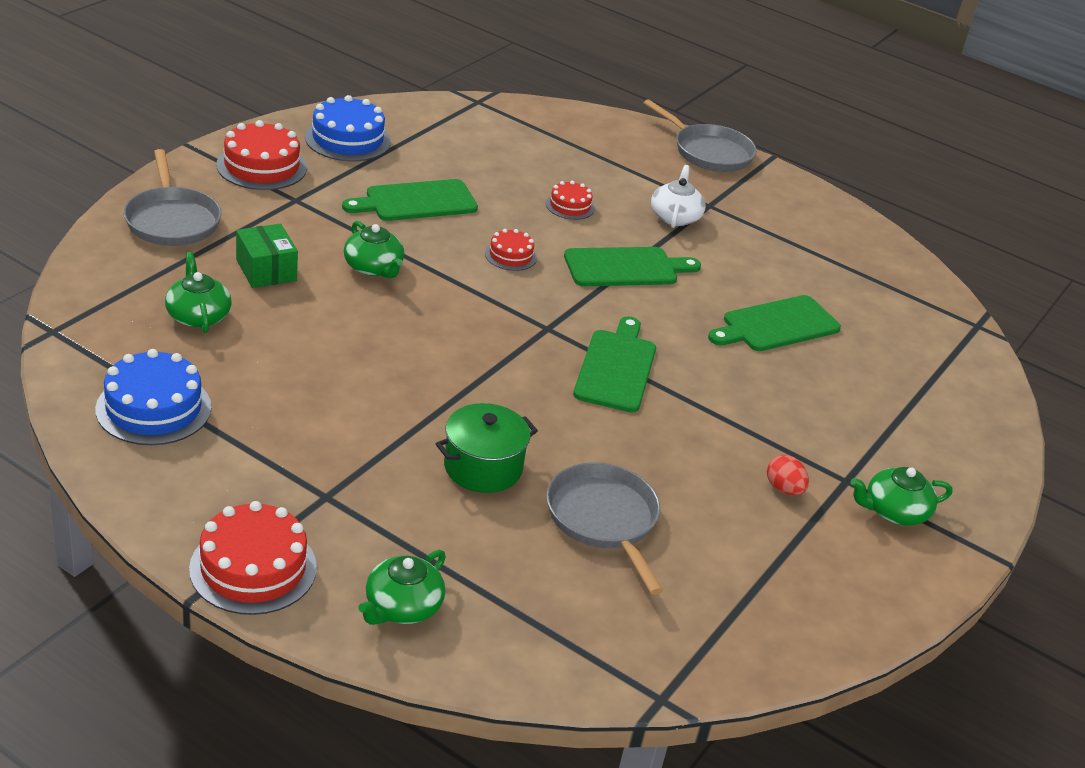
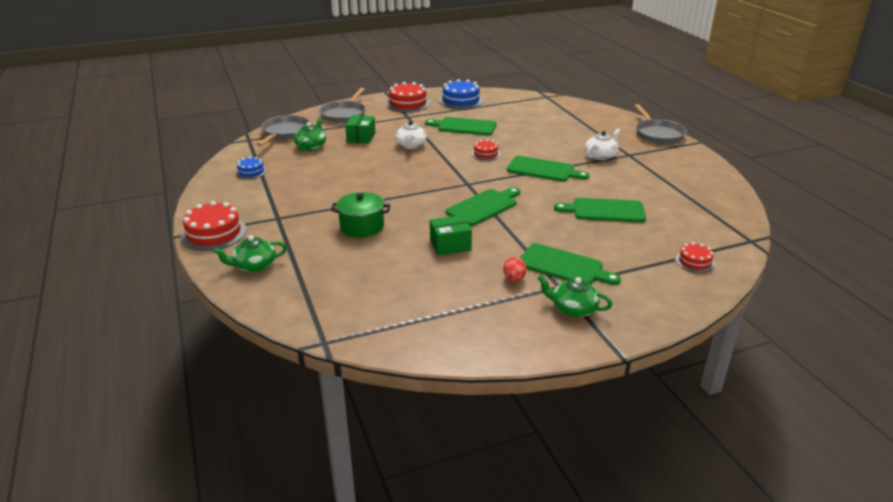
camera: 40 degrees right, 5 degrees down
blue cake [95,349,211,445] -> blue cake [236,157,267,179], size x0.56
green teapot [344,221,404,278] -> white teapot [395,121,427,149]
red cake [546,181,595,220] -> red cake moved to [675,242,715,273]
grey pan [546,462,664,595] -> grey pan moved to [257,115,310,146]
none -> green box [430,215,472,256]
none -> green cutting board [520,243,621,285]

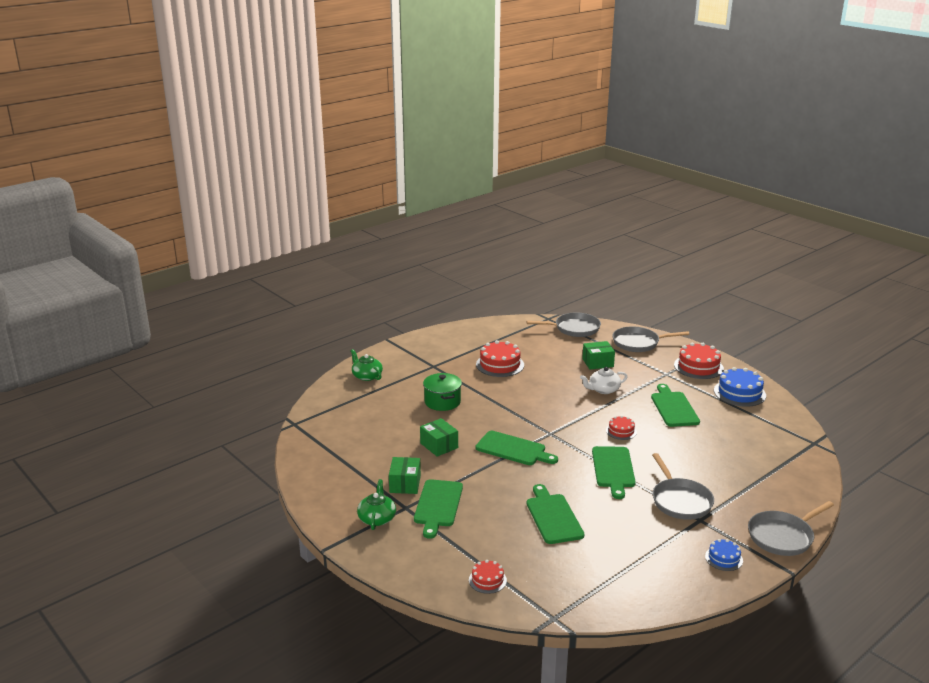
camera: 70 degrees right, 5 degrees down
red cake [181,201,247,251] -> red cake moved to [476,340,524,377]
blue cake [236,157,267,179] -> blue cake moved to [705,539,743,571]
green teapot [294,117,326,151] -> none
red egg [503,257,527,282] -> green box [389,457,421,494]
white teapot [585,128,620,160] -> grey pan [652,453,714,520]

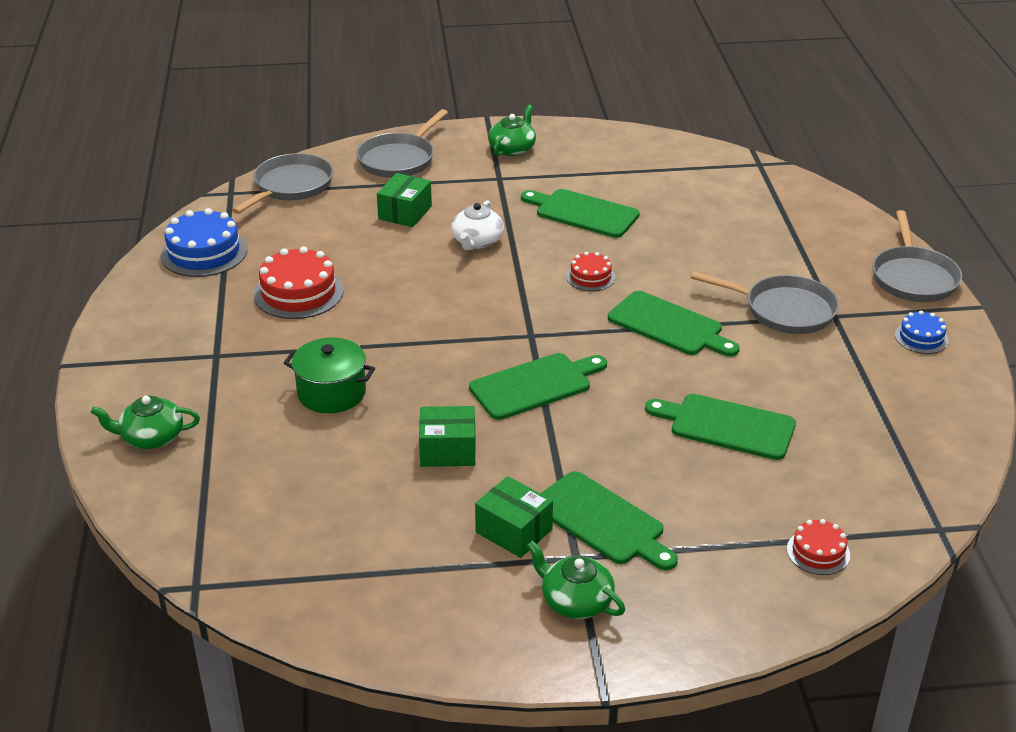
camera: 55 degrees left, 10 degrees up
red cake [674,342,724,379] -> green teapot [488,105,536,156]
blue cake [714,367,766,407] -> blue cake moved to [161,208,247,277]

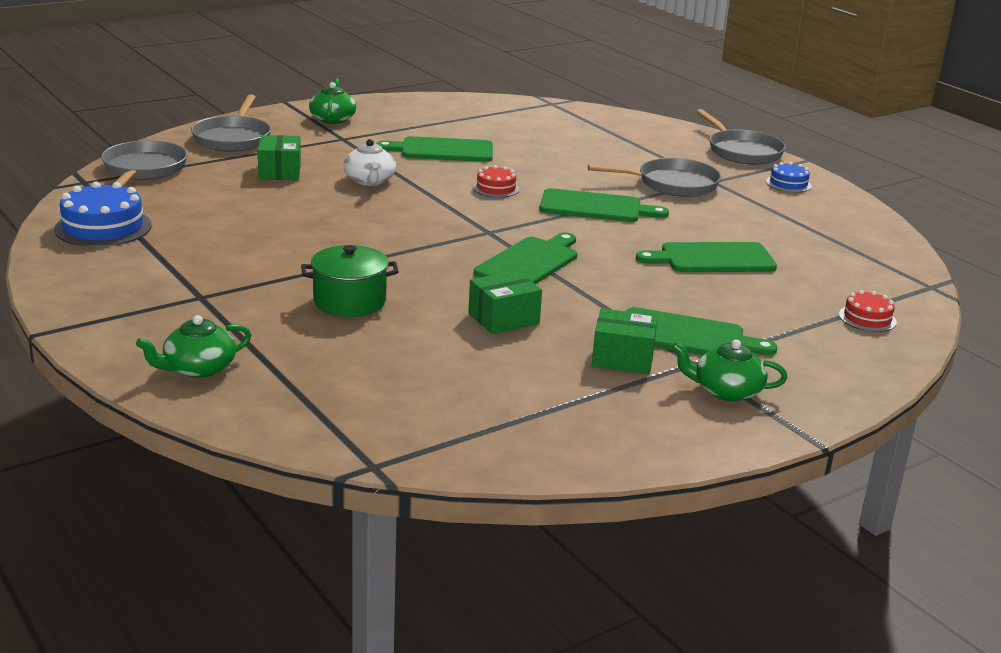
camera: 30 degrees left, 10 degrees down
red cake [254,246,344,319] -> none

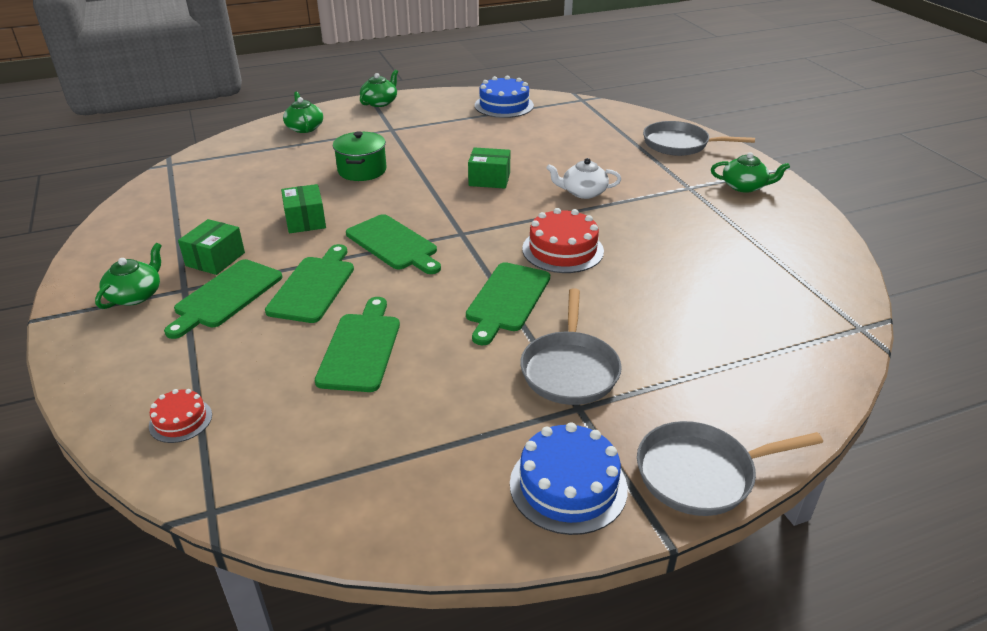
camera: 105 degrees right, 10 degrees up
grey pan [101,140,188,186] -> none
green box [258,135,301,180] -> green box moved to [468,147,510,189]
green cutting board [376,136,493,162] -> green cutting board moved to [265,244,354,323]
red cake [473,165,520,198] -> red cake [522,208,604,273], size x1.78
blue cake [766,162,812,193] -> blue cake [510,422,628,535], size x1.78
none -> green teapot [360,70,398,107]

